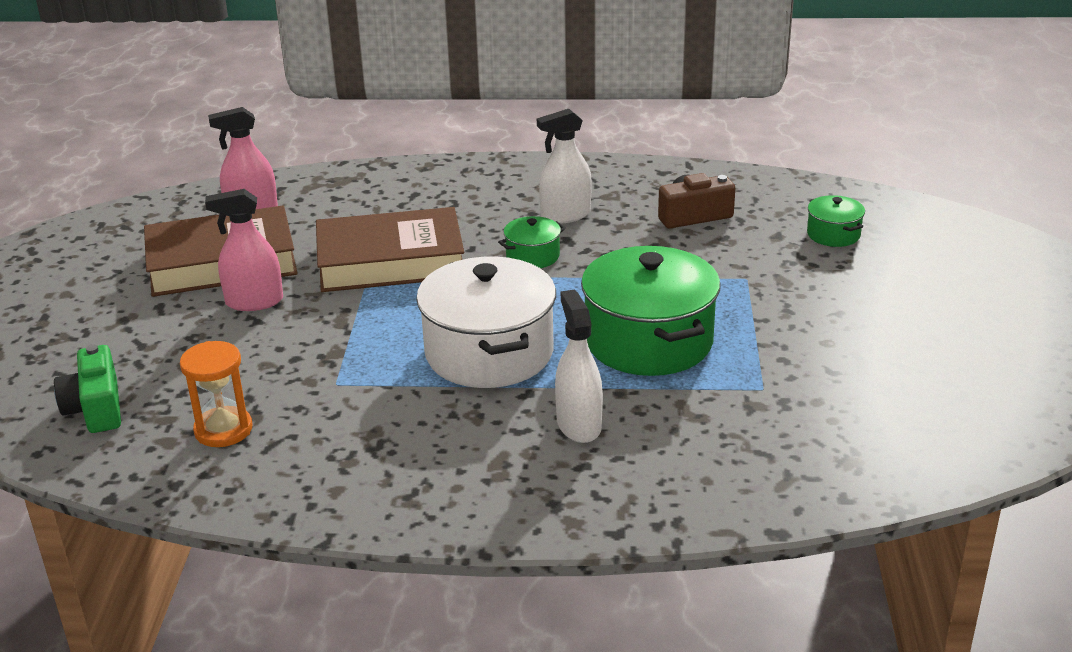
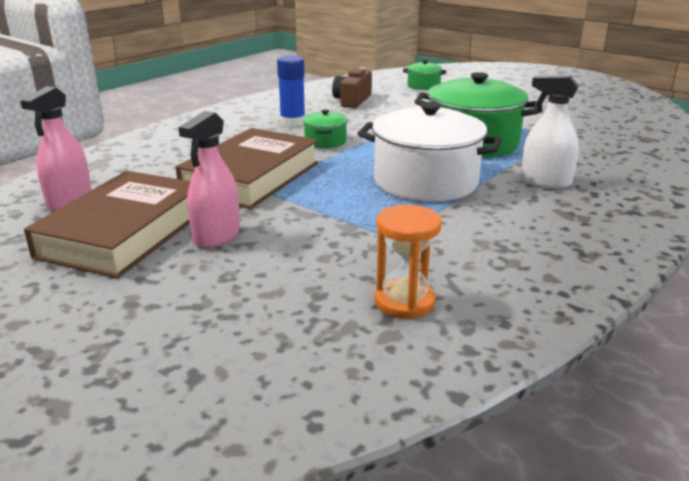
camera: 55 degrees left, 5 degrees down
green camera [54,344,121,433] -> none
white spray bottle [537,109,592,224] -> blue glue stick [277,55,305,127]

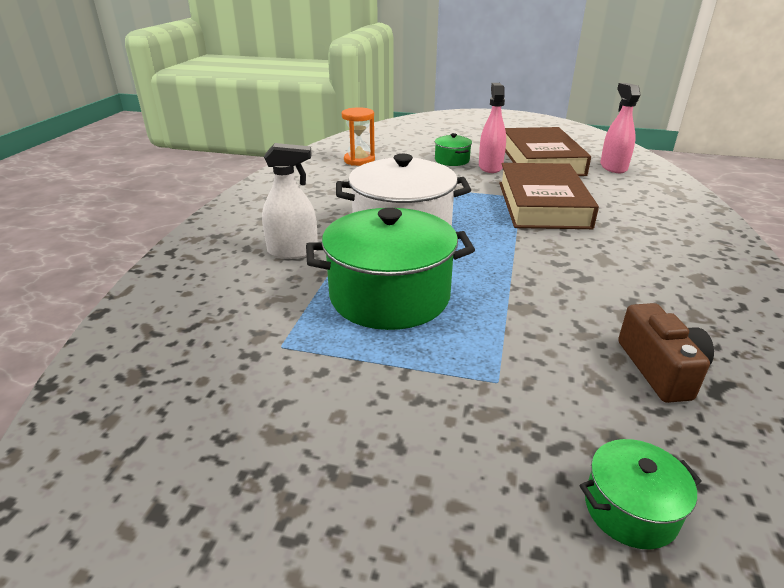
camera: 155 degrees right, 5 degrees up
blue glue stick [277,55,305,127] -> none
green pot [303,110,348,148] -> green pot moved to [435,133,472,166]

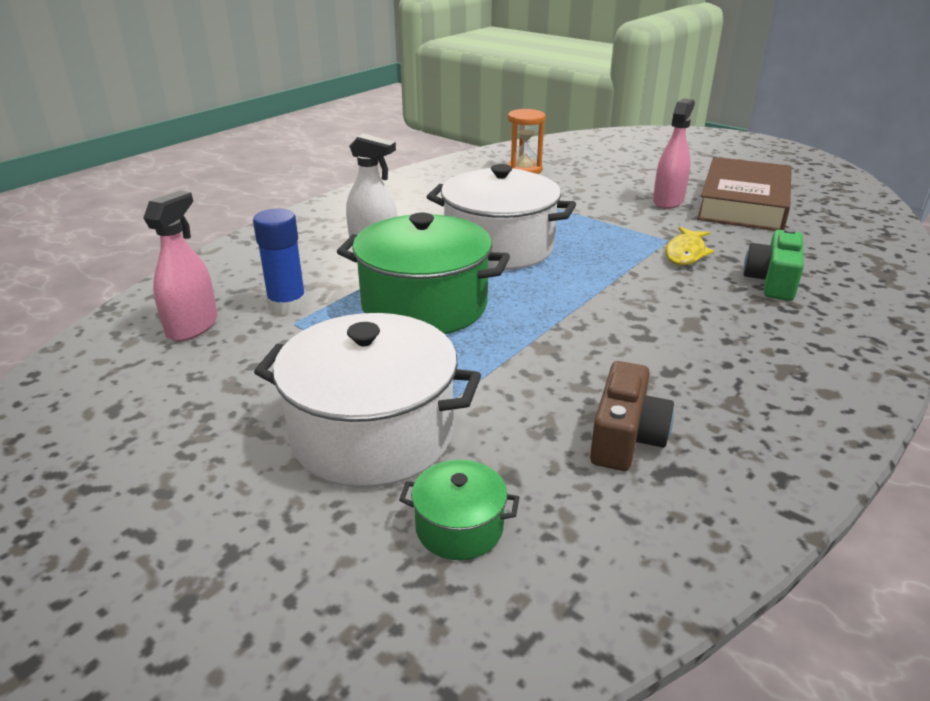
camera: 25 degrees right, 0 degrees up
green pot [435,133,472,166] -> none
brown book [499,163,599,229] -> yellow fish [665,227,714,265]
pink spray bottle [600,83,640,173] -> pink spray bottle moved to [143,191,218,341]
none -> blue glue stick [253,209,306,315]
none -> white pot [254,313,481,488]
none -> green camera [744,228,804,301]

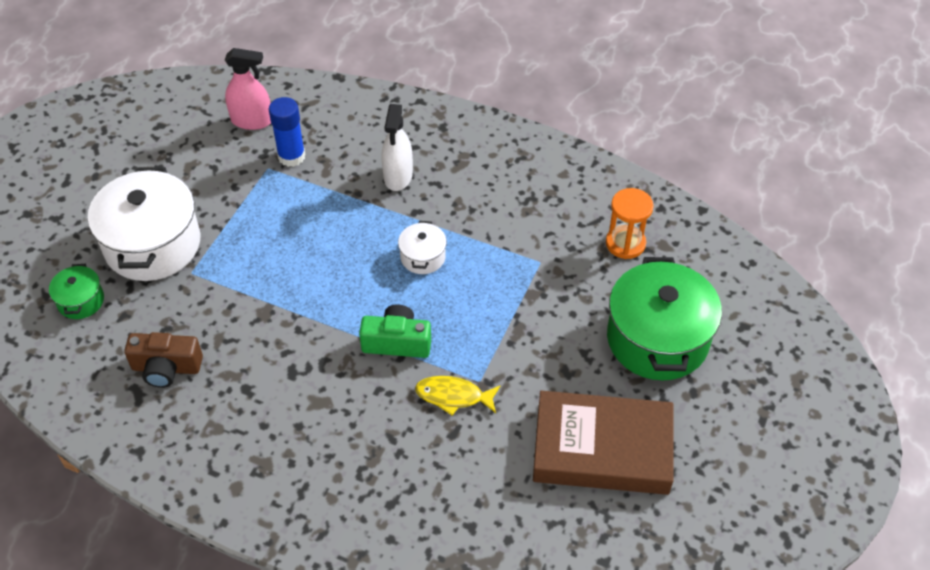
camera: 75 degrees right, 20 degrees up
green pot [337,213,510,334] -> green pot moved to [607,257,722,380]
white pot [427,164,576,270] -> white pot [398,221,447,274], size x0.47
pink spray bottle [653,98,695,209] -> none
green camera [744,228,804,301] -> green camera moved to [359,305,431,358]

